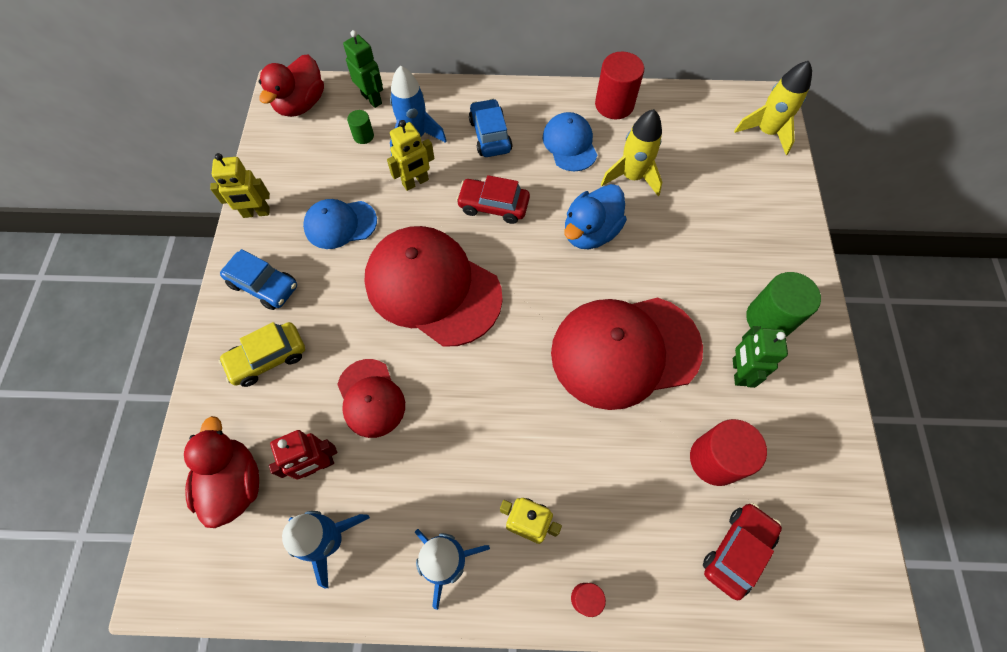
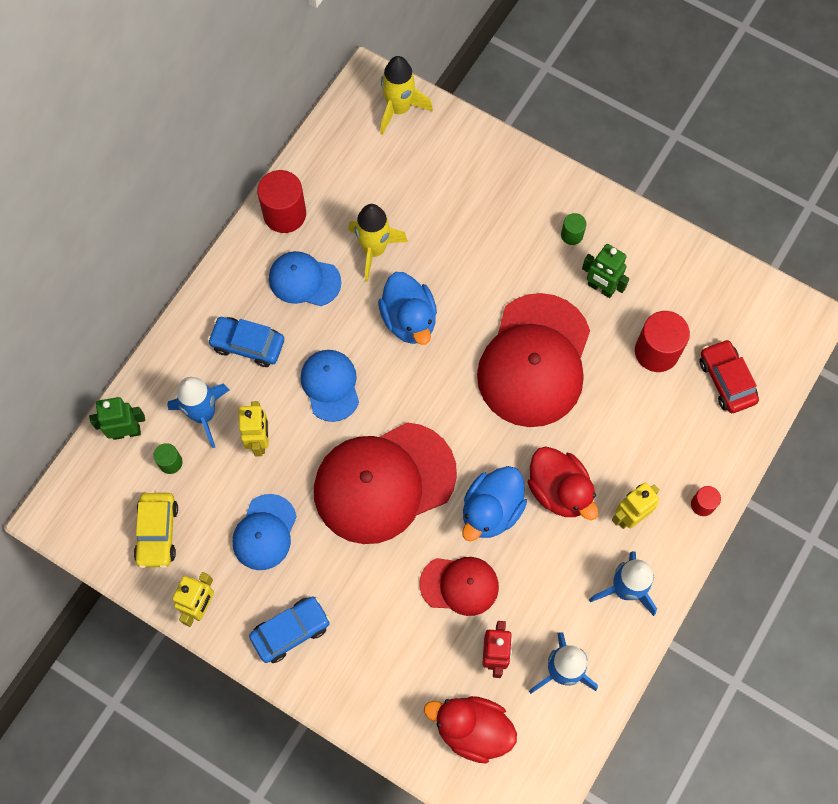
camera: 60 degrees left, 5 degrees up
yellow car [218,322,305,387] -> yellow car moved to [134,493,178,568]
red duck [259,55,324,117] -> red duck moved to [528,446,598,520]
red car [456,175,530,224] -> blue cap [300,350,359,422]
green cylinder [746,272,821,337] -> green cylinder [561,213,586,245], size x0.52
none -> blue duck [462,466,527,542]

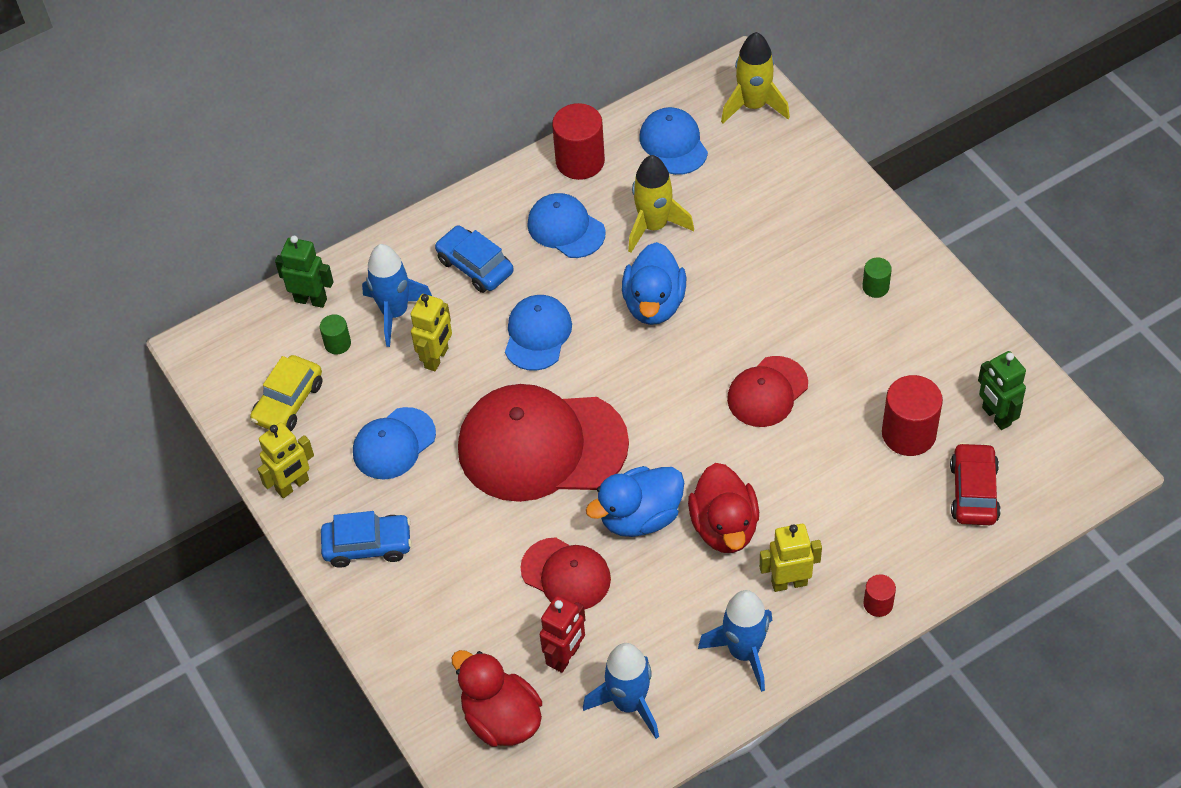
camera: 30 degrees right, 15 degrees down
red cap [477,293,590,427] -> red cap [727,356,808,427], size x0.53
green robot [582,244,629,298] -> green robot moved to [978,351,1026,430]
none -> blue cap [639,107,708,175]

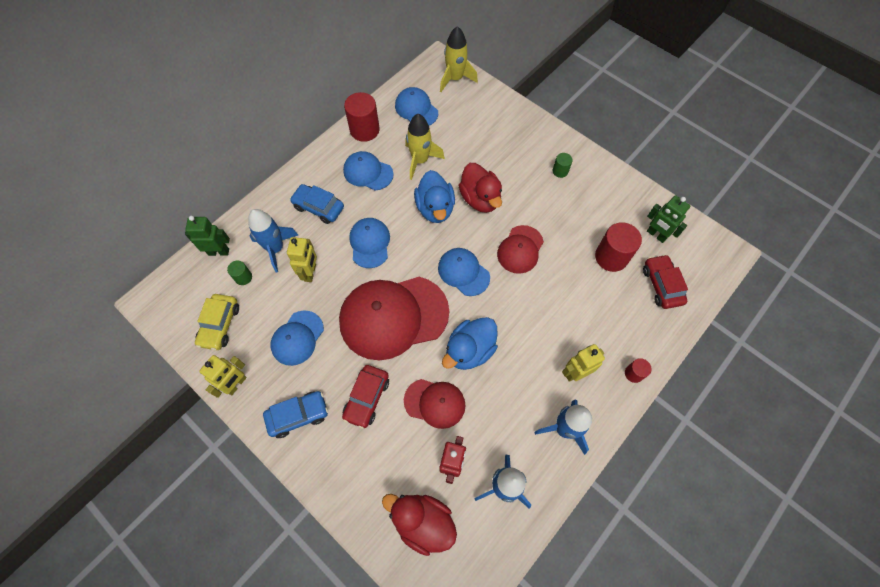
camera: 20 degrees left, 10 degrees up
red duck [688,463,759,553] -> red duck moved to [458,163,502,213]
none -> red car [342,365,389,429]
none -> blue cap [438,248,490,296]

